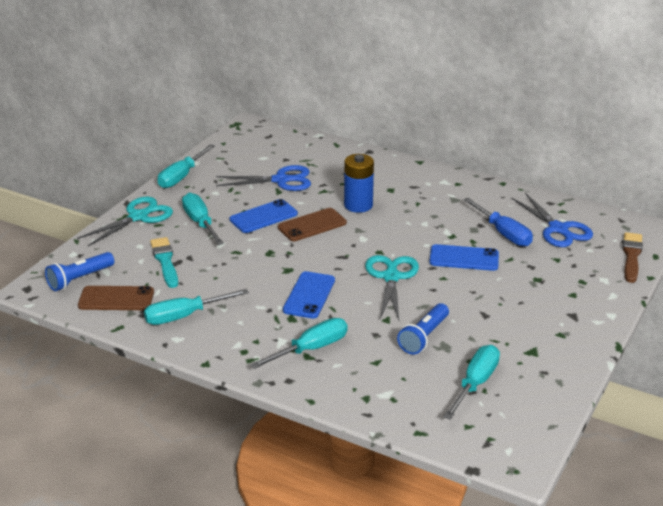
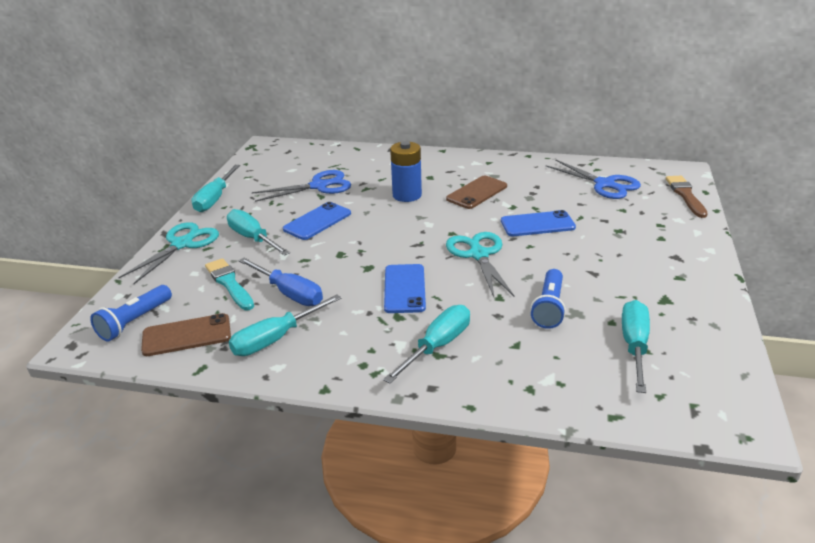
camera: 15 degrees left, 0 degrees up
brown phone [278,208,347,241] -> brown phone moved to [446,176,507,209]
blue screwdriver [463,198,533,246] -> blue screwdriver moved to [238,258,323,306]

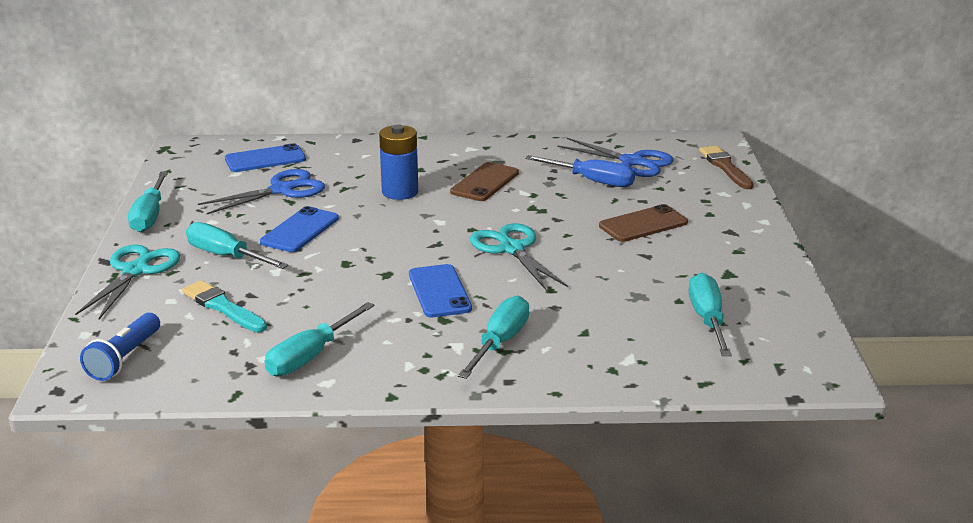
camera: 15 degrees left, 5 degrees down
brown phone [141,313,231,356] -> brown phone moved to [599,204,688,242]
blue screwdriver [238,258,323,306] -> blue screwdriver moved to [525,155,635,187]
blue phone [501,210,576,236] -> blue phone moved to [225,143,306,172]
blue flashlight [530,269,566,329] -> none

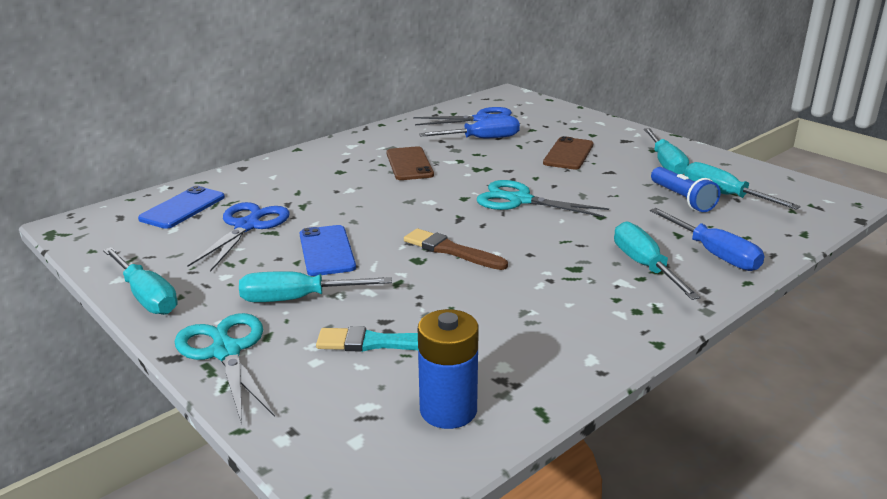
camera: 40 degrees left, 0 degrees up
blue flashlight [80,313,160,381] -> blue flashlight moved to [651,167,720,212]
turquoise screwdriver [265,302,375,376] -> turquoise screwdriver moved to [644,128,689,174]
blue battery [379,124,418,200] -> blue battery moved to [418,309,479,429]
blue phone [409,264,472,317] -> none
brown brush [699,146,754,189] -> brown brush moved to [404,228,508,270]
none -> blue screwdriver [650,208,765,271]

